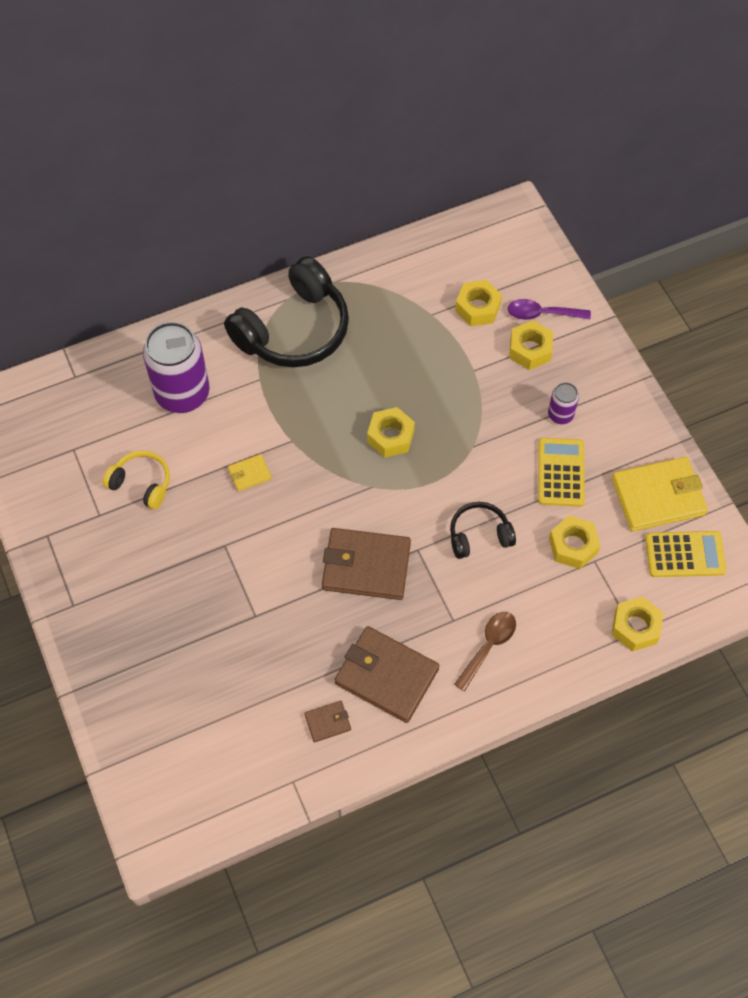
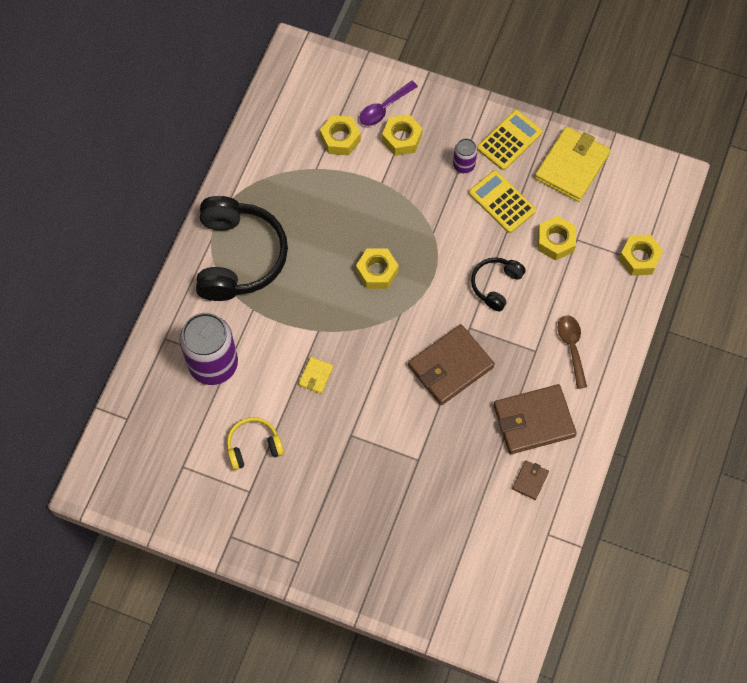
camera: 45 degrees left, 5 degrees up
yellow calculator [645,531,727,577] -> yellow calculator moved to [477,110,542,170]

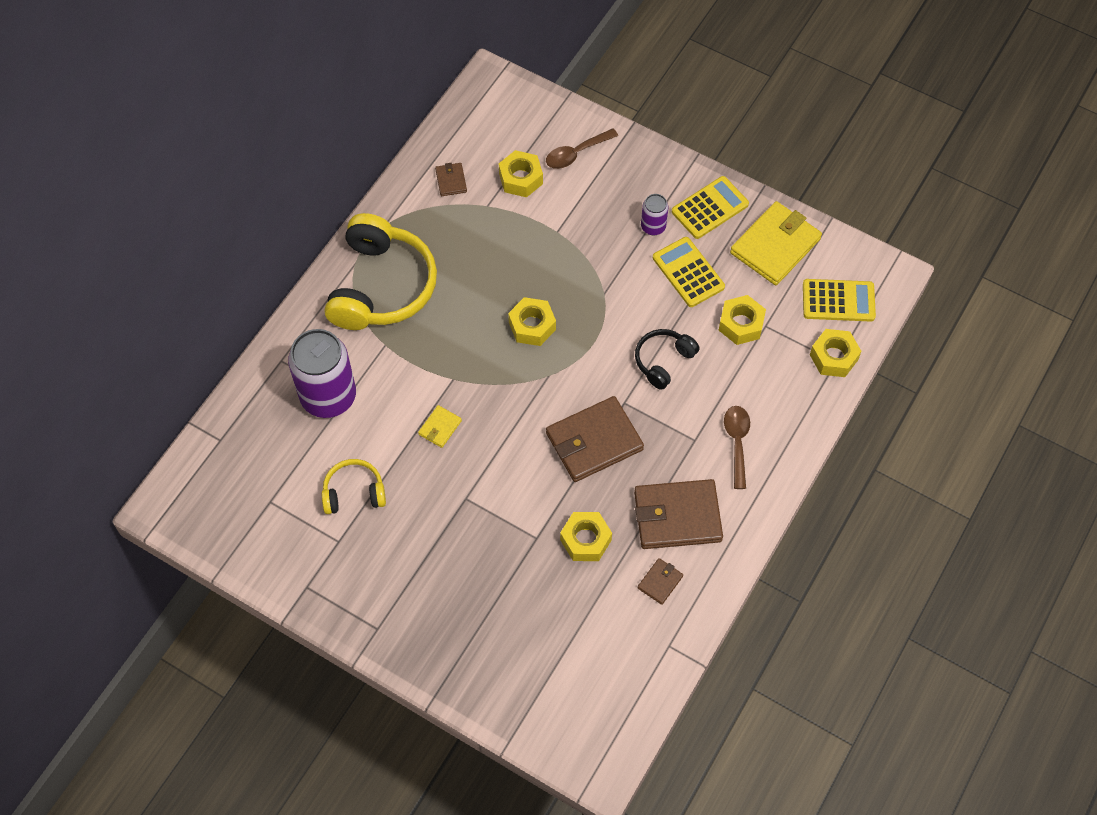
camera: 10 degrees right, 5 degrees down
black headphones [196,196,288,301] -> yellow headphones [325,213,437,330]
purple spoon [359,81,418,126] -> brown spoon [546,128,618,169]
yellow nut [382,114,422,156] -> yellow nut moved to [560,512,612,561]
none -> brown wallet [435,163,467,196]
none -> yellow calculator [803,279,876,322]

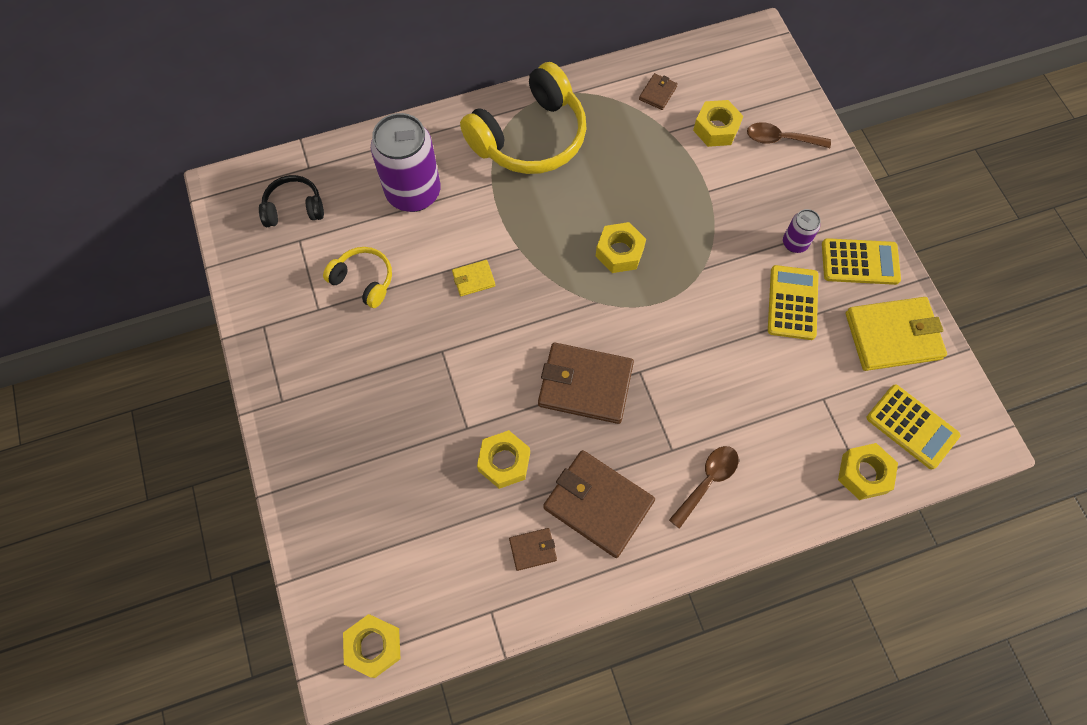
camera: 40 degrees right, 5 degrees up
black headphones [635,329,700,390] -> black headphones moved to [259,175,324,227]
yellow nut [719,295,766,345] -> yellow nut moved to [343,614,401,678]

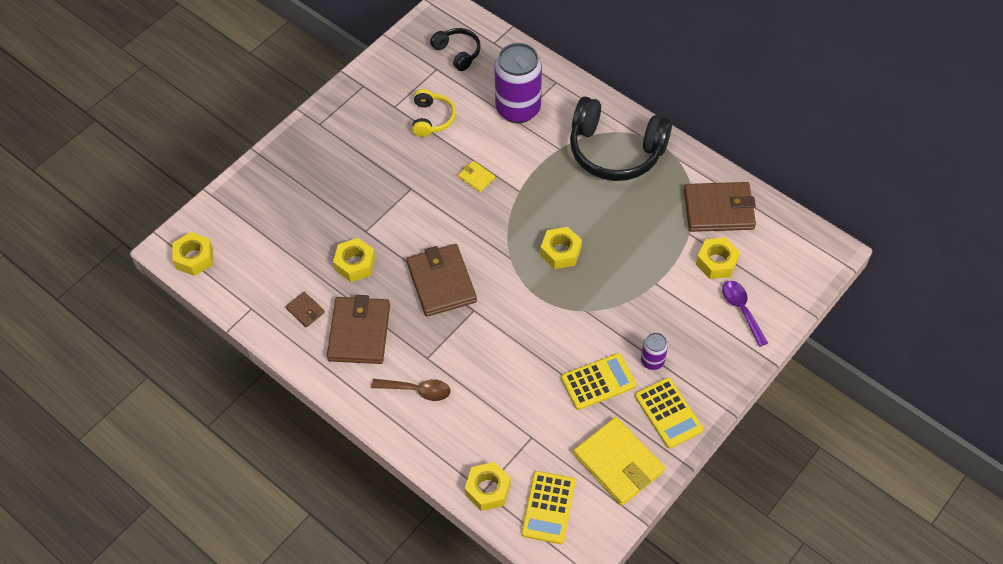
camera: 60 degrees right, 10 degrees down
yellow headphones [460,62,586,174] -> black headphones [570,96,672,181]
brown wallet [639,73,678,110] -> brown wallet [684,182,756,232], size x2.16
brown spoon [747,122,831,148] -> purple spoon [722,281,768,347]

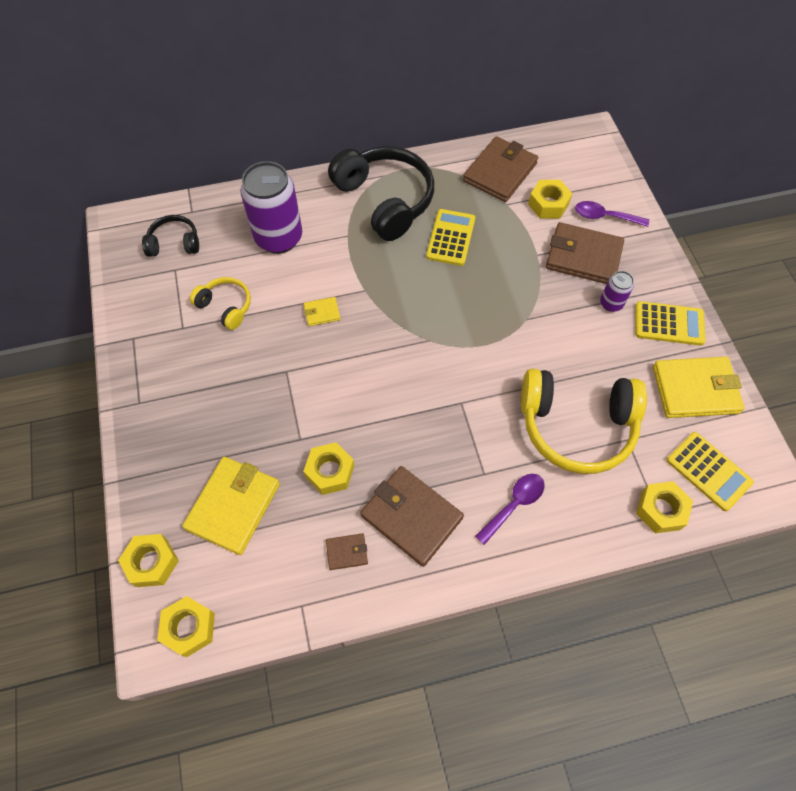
camera: 55 degrees left, 5 degrees up
brown spoon [371,379,451,401] -> purple spoon [475,474,545,545]
brown wallet [406,244,477,317] -> brown wallet moved to [546,222,624,284]
yellow nut [540,227,582,269] -> yellow nut moved to [118,534,179,587]
yellow calculator [561,353,636,410] -> yellow calculator moved to [426,209,475,266]
black headphones [570,96,672,181] -> black headphones turned 90 degrees counterclockwise [328,146,434,241]
none -> yellow wallet [182,457,280,555]
none -> yellow headphones [521,369,647,474]

